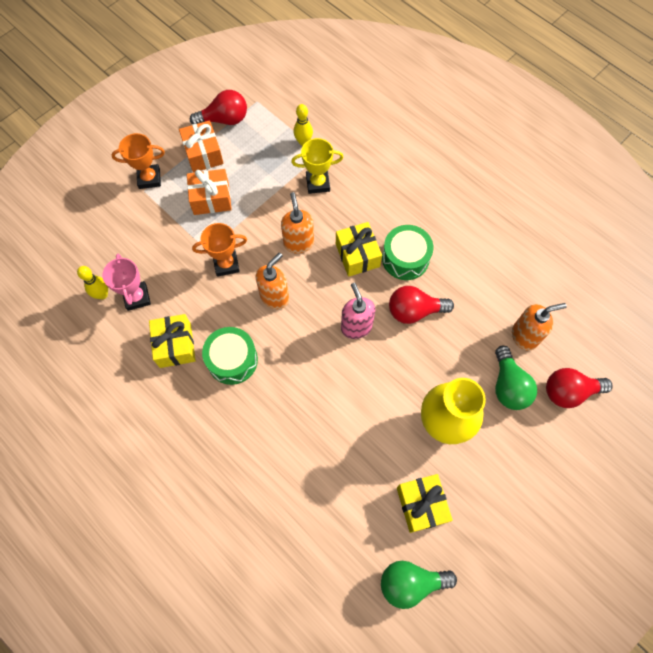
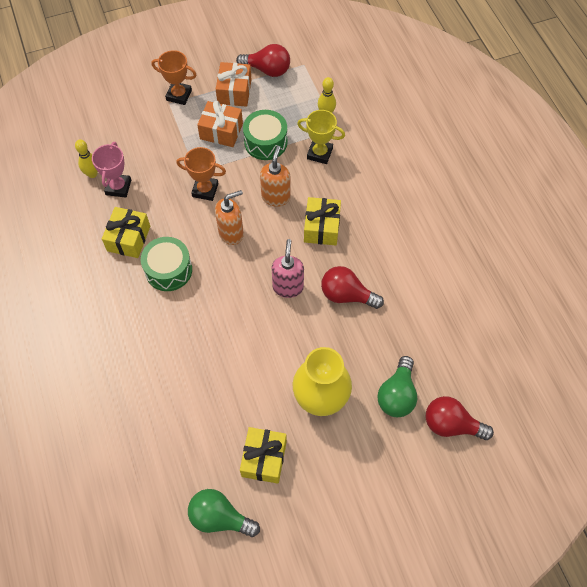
camera: 25 degrees right, 5 degrees down
green drum [382,225,434,280] -> green drum moved to [243,110,288,160]
orange soap dispenser [512,303,567,351] -> none

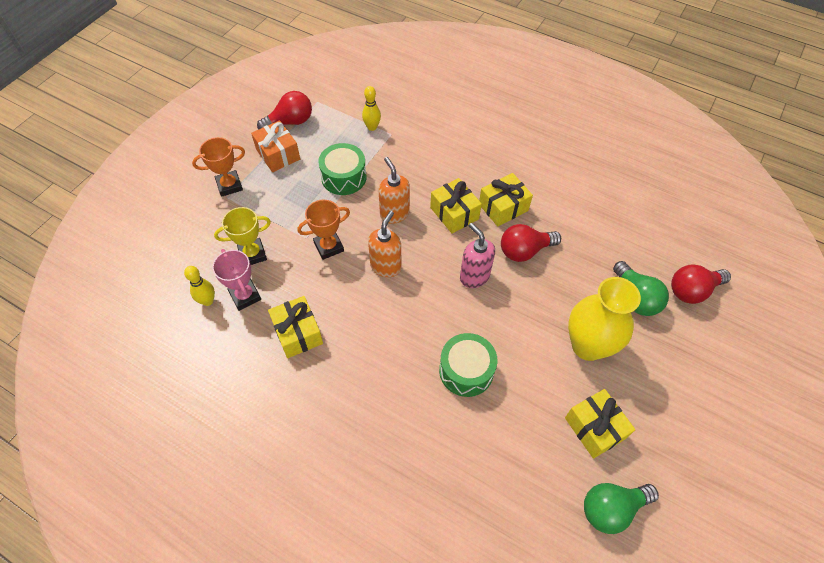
camera: 40 degrees left, 5 degrees down
green drum [141,237,192,291] -> green drum moved to [439,333,497,397]
orange gift [197,101,243,147] -> none
yellow trophy [297,110,345,164] -> yellow trophy moved to [214,207,271,265]
none -> yellow gift [479,173,533,227]

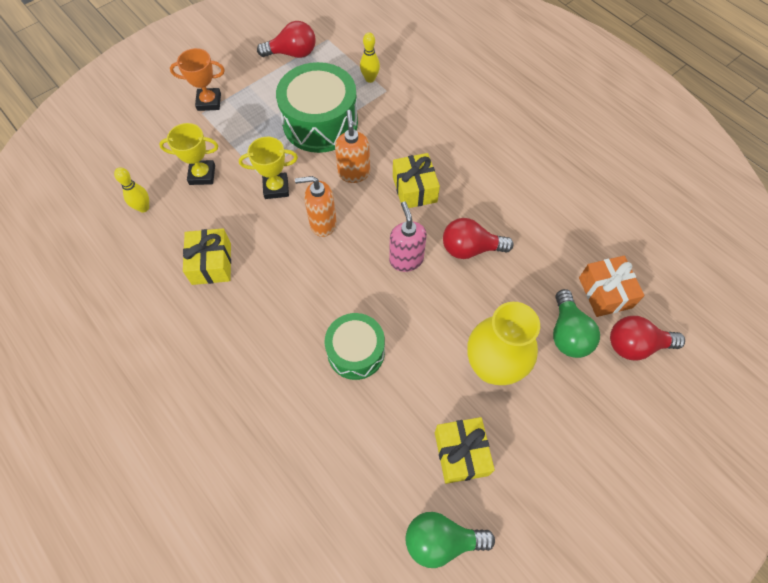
camera: 20 degrees right, 5 degrees up
pink trophy [212,249,261,311] -> none
orange gift [251,120,300,172] -> orange gift moved to [579,256,645,317]
orange trophy [297,199,350,260] -> yellow trophy [239,137,298,199]
green drum [318,143,366,195] -> green drum [276,62,358,153], size x1.60
orange soap dispenser [368,211,401,277] -> orange soap dispenser turned 135 degrees counterclockwise [295,176,337,237]
yellow gift [479,173,533,227] -> none

